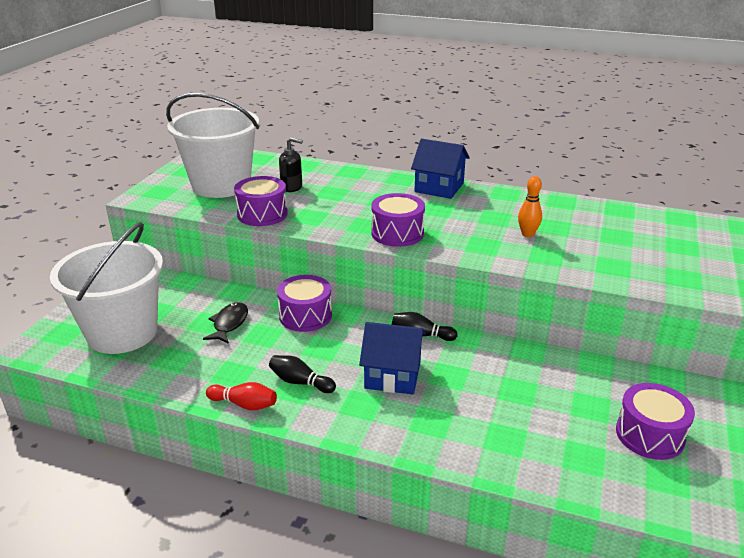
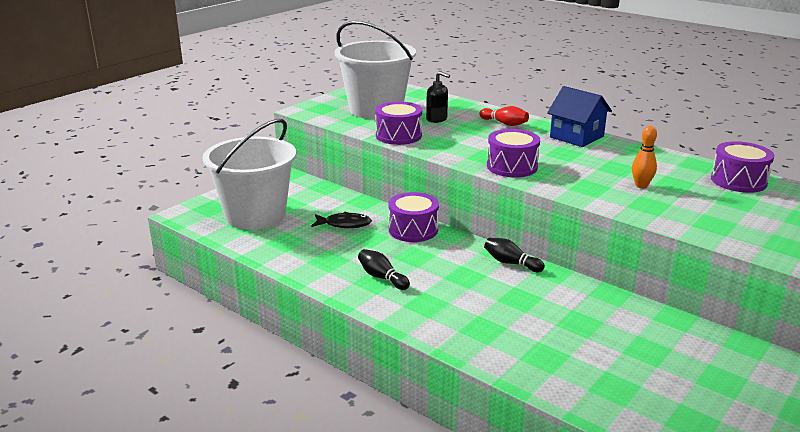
camera: 20 degrees right, 5 degrees down
black fish [203,302,248,344] -> black fish turned 60 degrees clockwise [311,212,372,228]
red bowling pin [206,382,277,410] -> red bowling pin moved to [479,106,529,126]
blue house [359,322,426,395] -> none
purple drum [616,383,695,460] -> purple drum moved to [711,141,775,193]

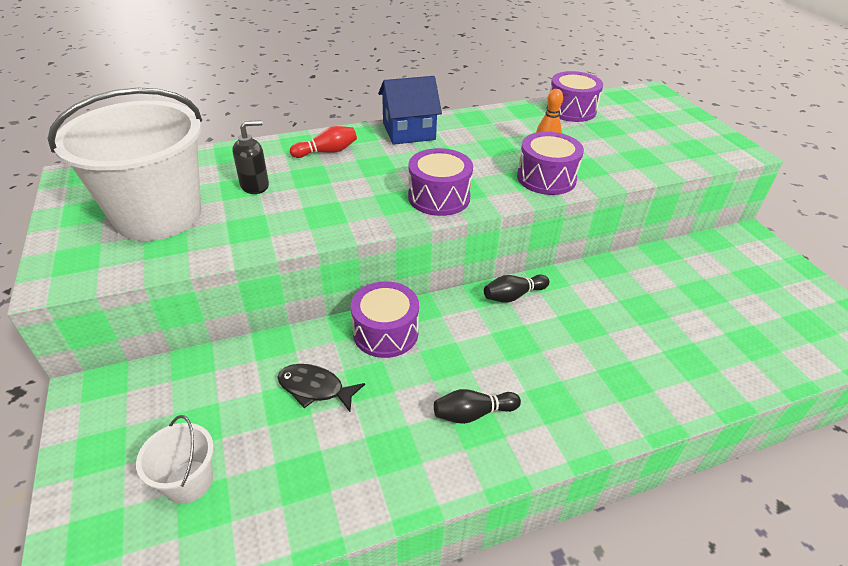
camera: 60 degrees left, 15 degrees up
white bucket [202,119,296,230] -> white bucket [136,415,214,504], size x0.45
black fish [311,212,372,228] -> black fish turned 105 degrees counterclockwise [277,364,365,412]
purple drum [375,101,422,145] -> purple drum moved to [517,132,584,195]

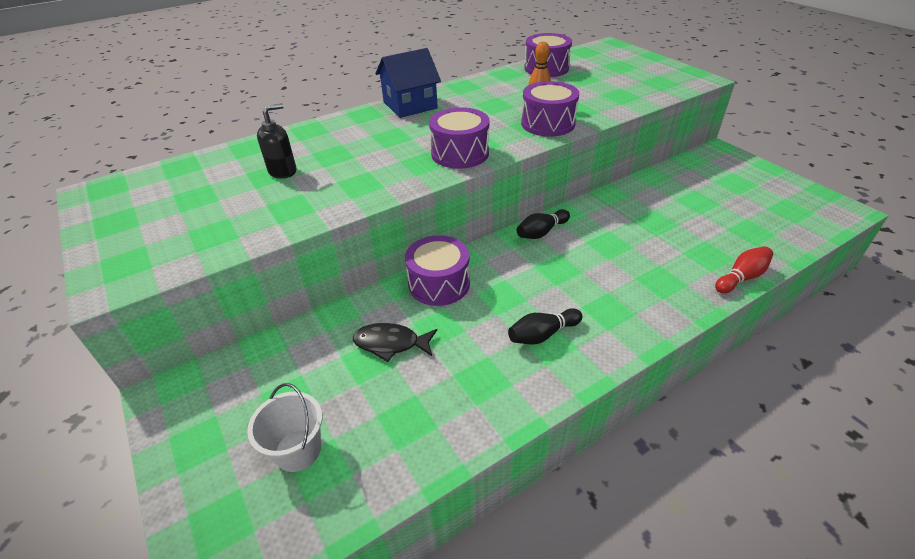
camera: 10 degrees left, 0 degrees up
white bucket [47,87,202,241] -> none
red bowling pin [290,126,357,158] -> red bowling pin moved to [715,246,773,294]

